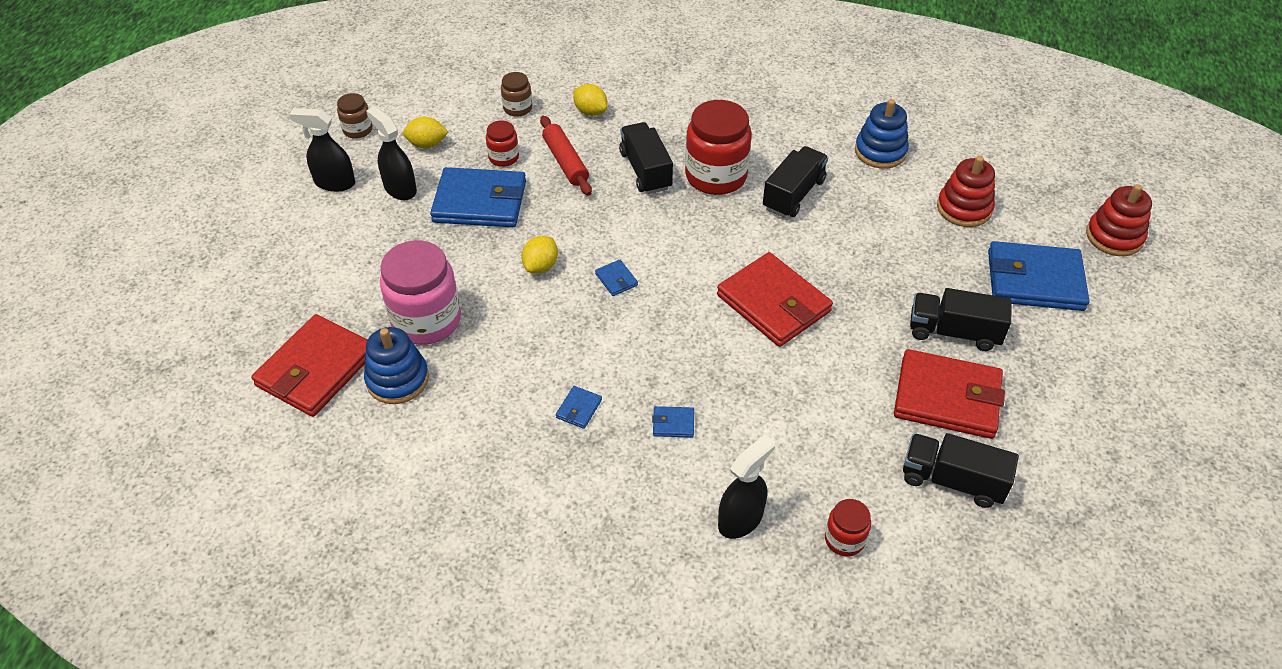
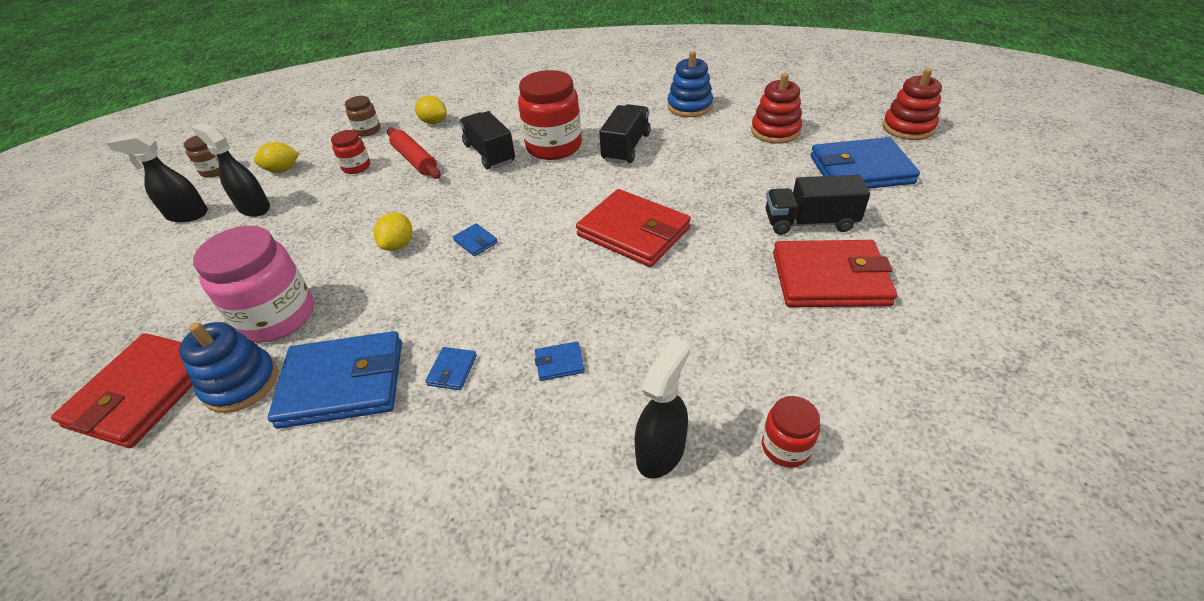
camera: 10 degrees left, 5 degrees down
blue wallet [430,167,526,227] -> blue wallet moved to [268,331,402,429]
black truck [903,433,1019,508] -> none

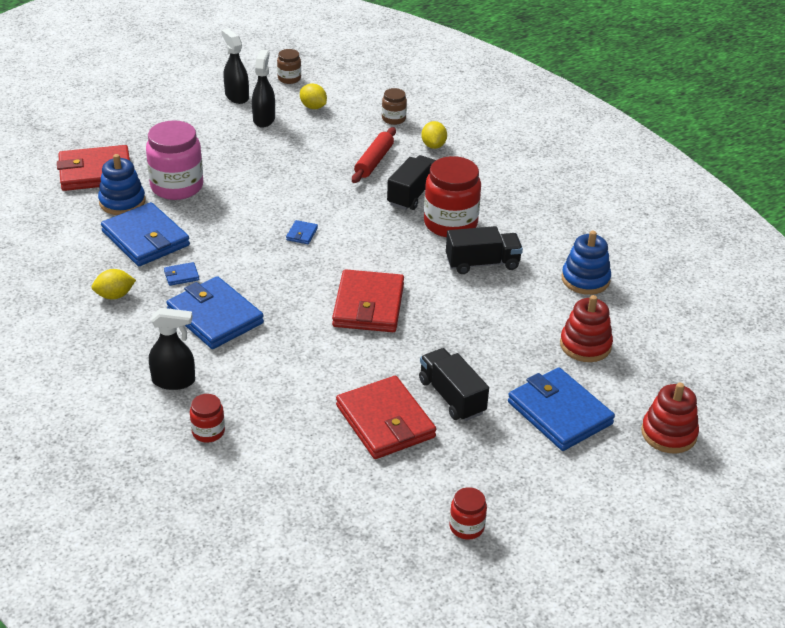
camera: 55 degrees right, 5 degrees down
red jar [331,130,370,174] -> red jar moved to [450,487,487,540]
yellow lemon [374,212,412,251] -> yellow lemon moved to [92,269,136,299]
blue wallet [535,341,585,381] -> blue wallet [166,276,264,349], size x2.47

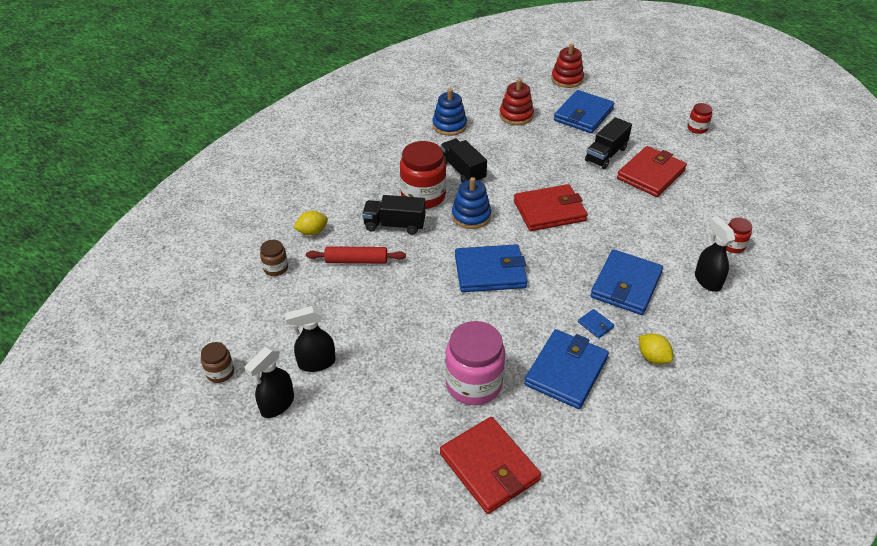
camera: 110 degrees left, 5 degrees up
blue stacking toy [98,154,145,215] -> blue stacking toy moved to [452,177,491,229]
blue wallet [286,220,318,244] -> blue wallet [455,244,527,292], size x2.47
yellow lemon [300,84,327,109] -> none

